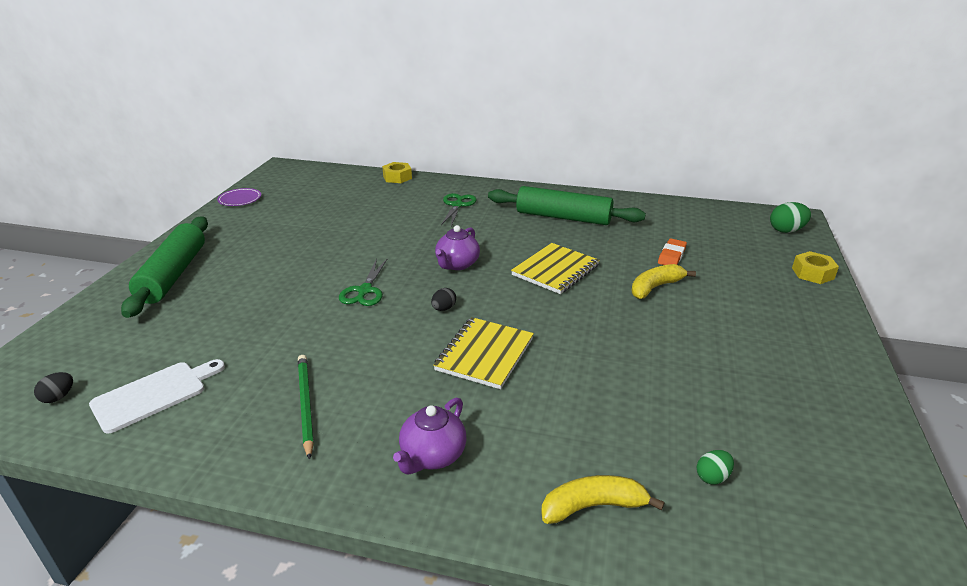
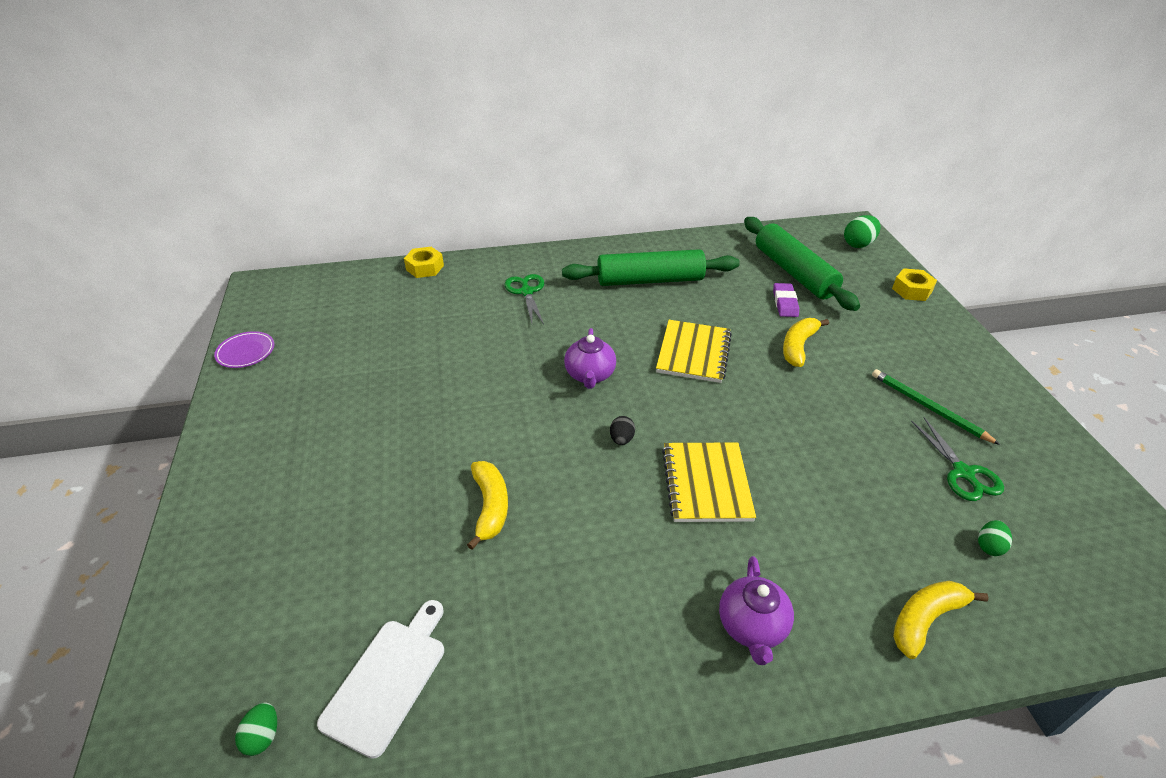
camera: 25 degrees left, 10 degrees up
black egg [34,372,73,403] -> green egg [235,702,277,756]
green rolling pin [121,216,208,318] -> green rolling pin moved to [744,217,860,311]
green pencil [298,355,314,460] -> green pencil moved to [872,369,1000,445]
green scissors [339,259,387,306] -> green scissors moved to [911,417,1004,501]
orange eraser [658,238,687,265] -> purple eraser [773,283,799,317]
none -> yellow banana [467,461,508,550]

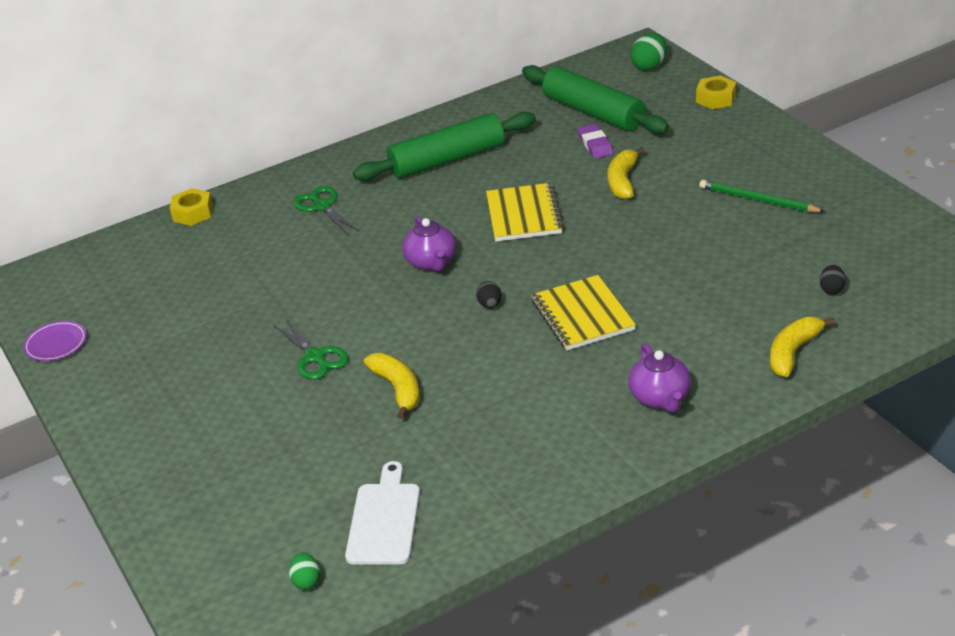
camera: 15 degrees left, 5 degrees down
green scissors [911,417,1004,501] -> green scissors moved to [273,318,349,380]
green egg [978,520,1012,556] -> black egg [820,265,846,295]

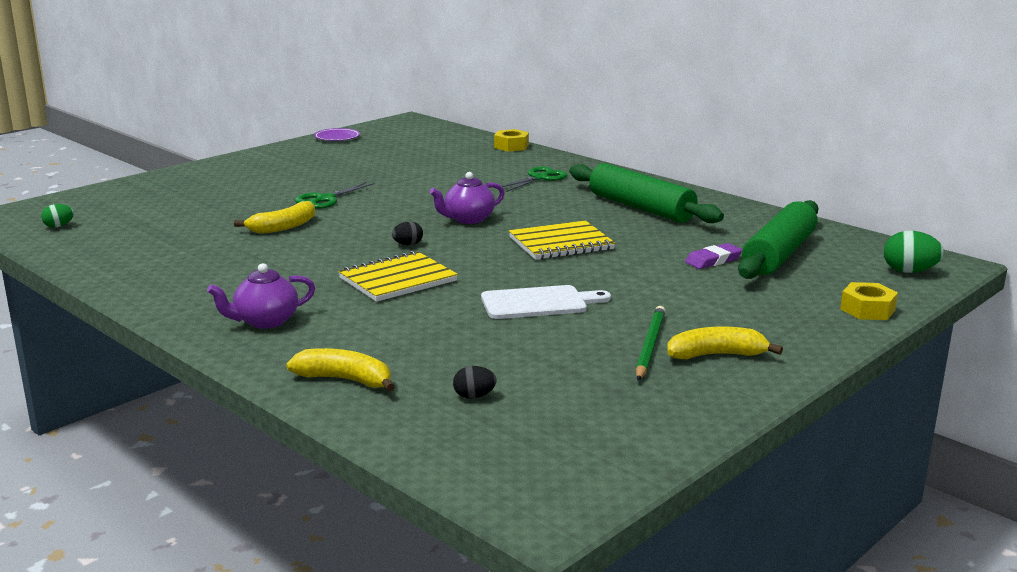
camera: 70 degrees right, 15 degrees down
white cutting board [345,461,420,565] -> white cutting board moved to [481,285,611,319]
yellow banana [608,147,645,199] -> yellow banana moved to [667,326,783,359]

